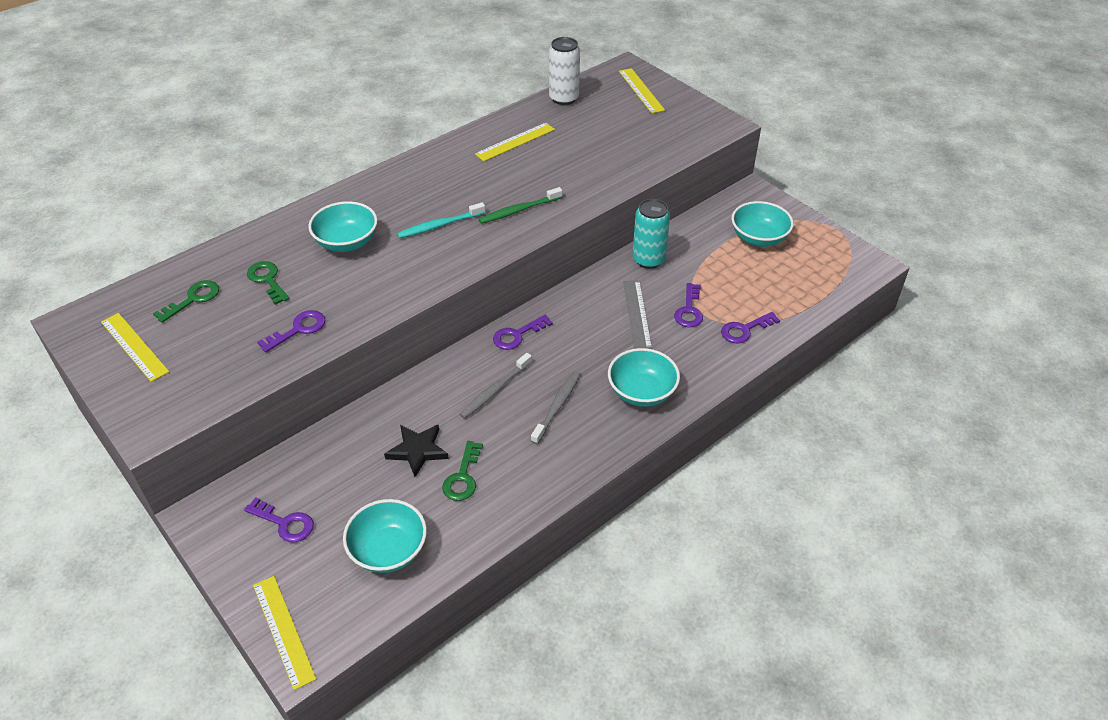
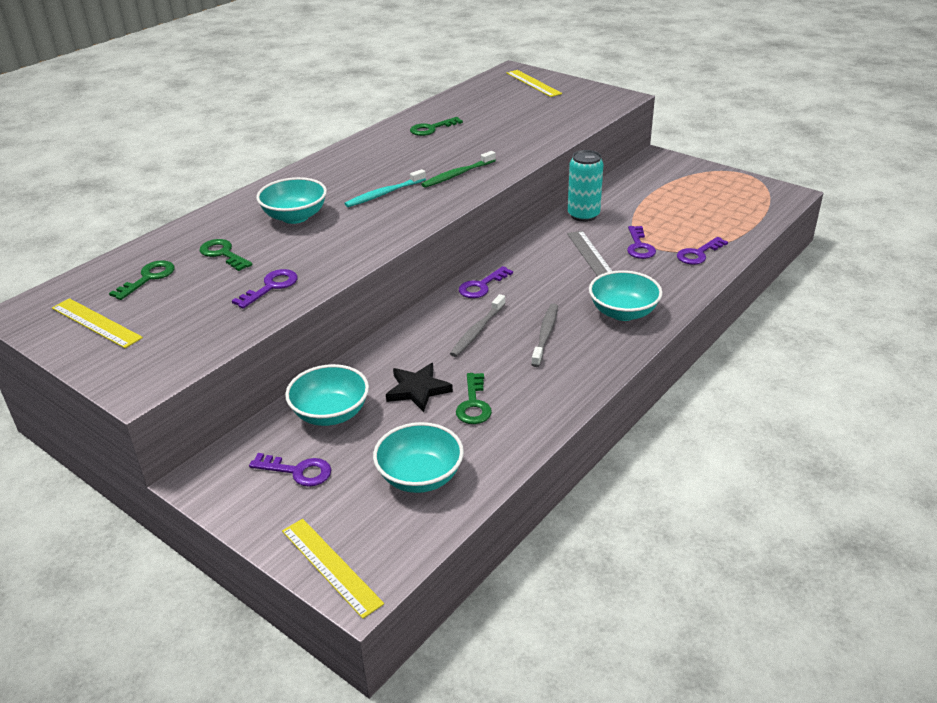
camera: 10 degrees left, 10 degrees down
yellow ruler [475,123,555,161] -> green key [410,117,463,136]
white can [549,37,580,105] -> none
turquoise bowl [731,201,794,247] -> turquoise bowl moved to [285,364,369,426]

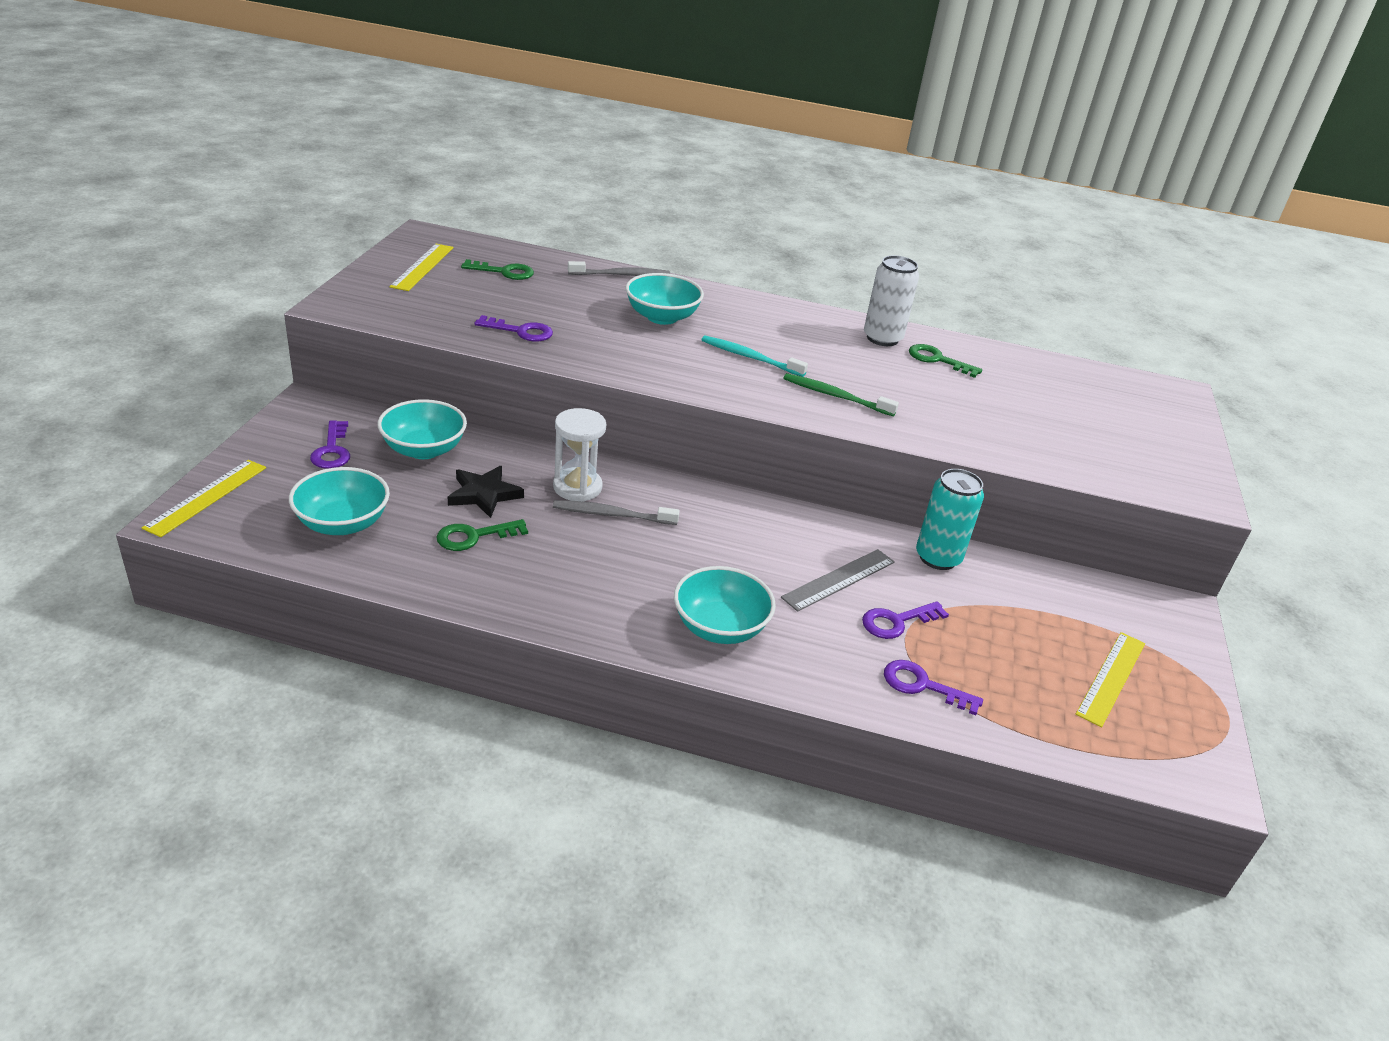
camera: 60 degrees right, 0 degrees up
green key [199,239,253,271] -> none
purple key [459,266,513,298] -> none
yellow ruler [506,70,562,97] -> yellow ruler moved to [1076,632,1145,728]
grey toothbrush [531,304,558,367] -> grey toothbrush moved to [568,261,670,276]
none -> white hourglass [553,408,606,502]
none -> white can [864,255,919,346]

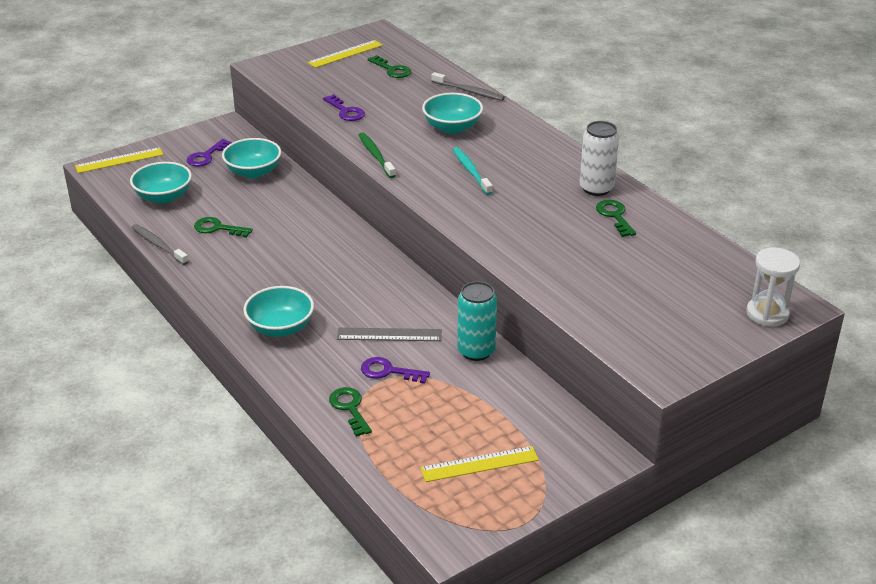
camera: 45 degrees right, 0 degrees up
black star [448,466,524,518] -> none
white hourglass [553,408,606,502] -> white hourglass moved to [746,248,800,327]
grey toothbrush [553,500,680,525] -> grey toothbrush moved to [131,224,189,265]
green toothbrush [784,373,899,416] -> green toothbrush moved to [359,132,396,178]
purple key [884,660,983,715] -> green key [329,387,372,437]

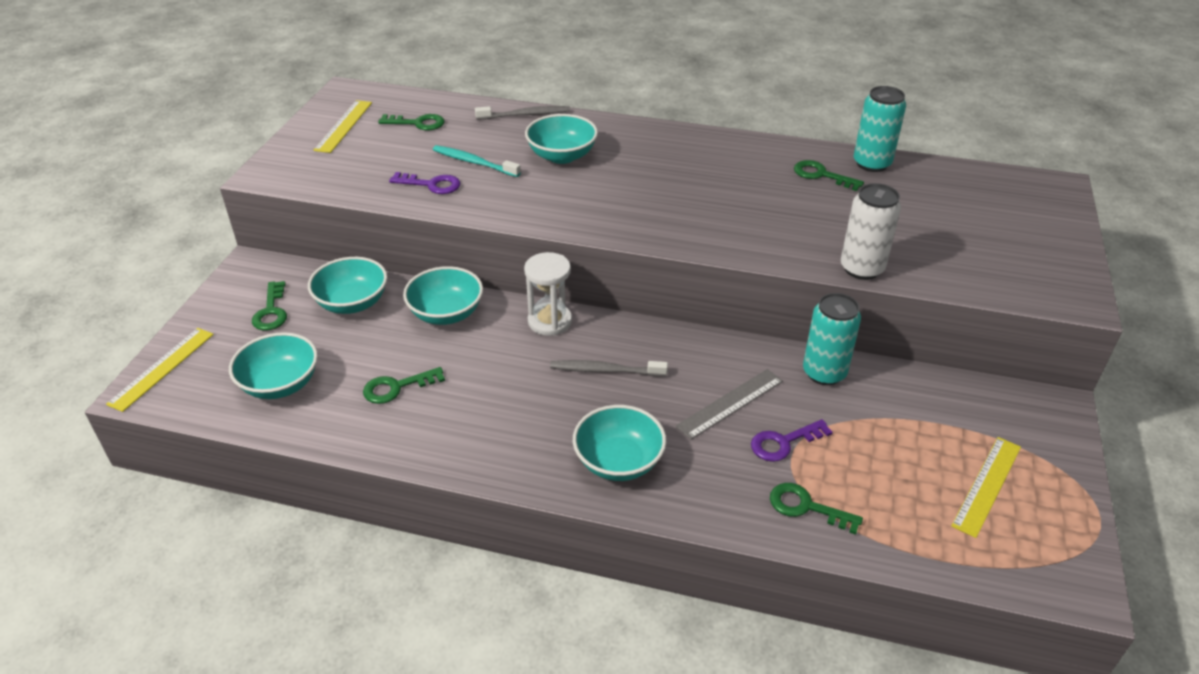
camera: 40 degrees left, 5 degrees up
grey toothbrush [131,224,189,265] -> grey toothbrush moved to [550,360,668,376]
purple key [187,139,232,166] -> green key [252,281,287,330]
green toothbrush [359,132,396,178] -> none
turquoise toothbrush [452,147,493,195] -> turquoise toothbrush moved to [433,145,521,177]
white can [579,121,619,196] -> white can moved to [841,183,901,280]
white hourglass [746,248,800,327] -> white hourglass moved to [524,252,572,336]
none -> turquoise bowl [403,266,483,325]
none -> turquoise can [854,86,906,172]

